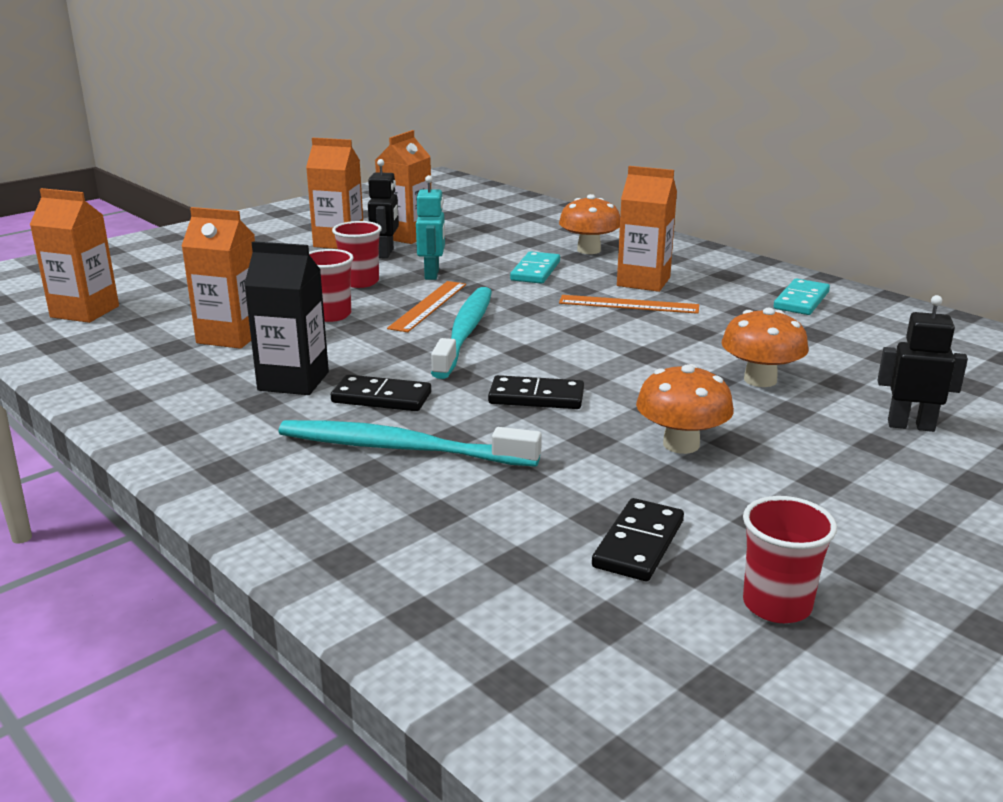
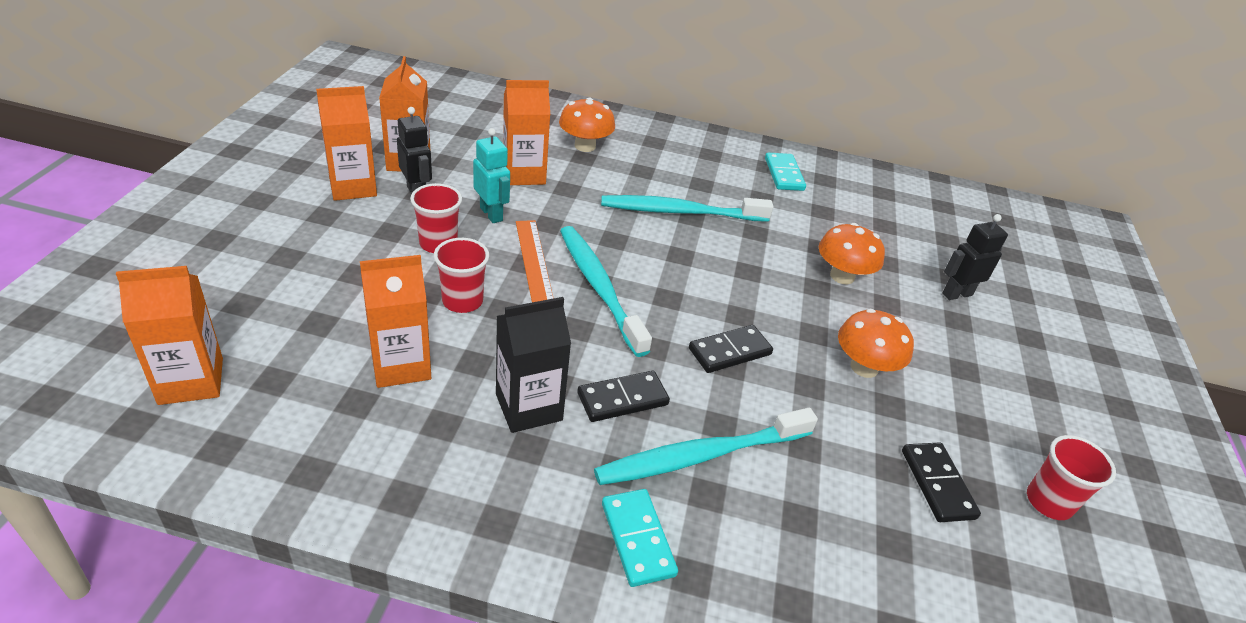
camera: 40 degrees left, 15 degrees up
turquoise domino [510,251,560,284] -> turquoise domino moved to [602,489,678,587]
orange ruler [559,295,699,314] -> turquoise toothbrush [601,195,773,222]
orange carton [617,166,677,292] -> orange carton moved to [503,80,550,185]

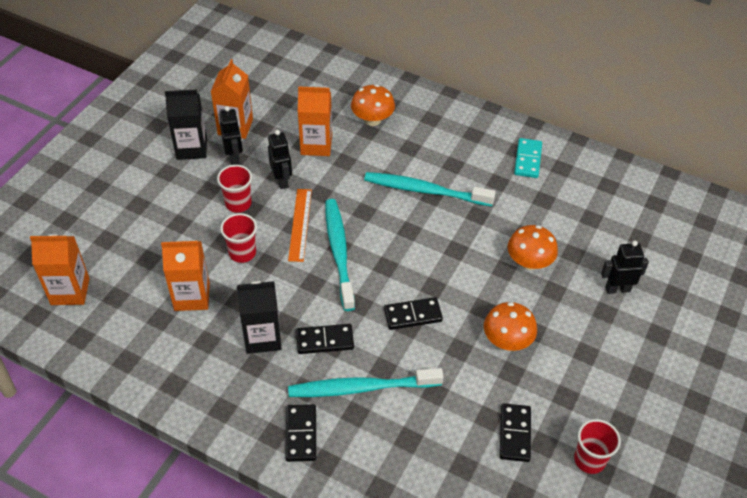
camera: 20 degrees right, 10 degrees up
orange carton [316,86,377,201] -> black carton [165,89,207,160]
turquoise robot [473,128,510,223] -> black robot [268,130,292,189]
turquoise domino [602,489,678,587] -> black domino [285,404,316,462]

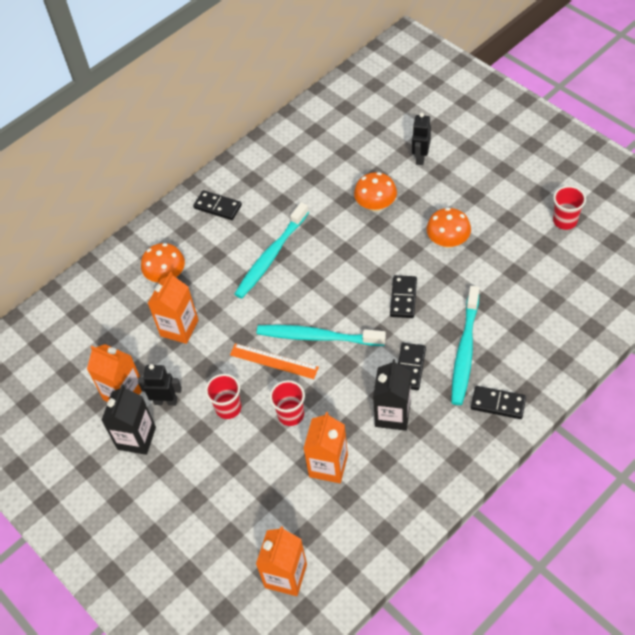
camera: 65 degrees left, 5 degrees up
black robot [268,130,292,189] -> none
black domino [500,403,531,462] -> black domino moved to [193,190,242,220]
turquoise domino [514,138,542,178] -> none

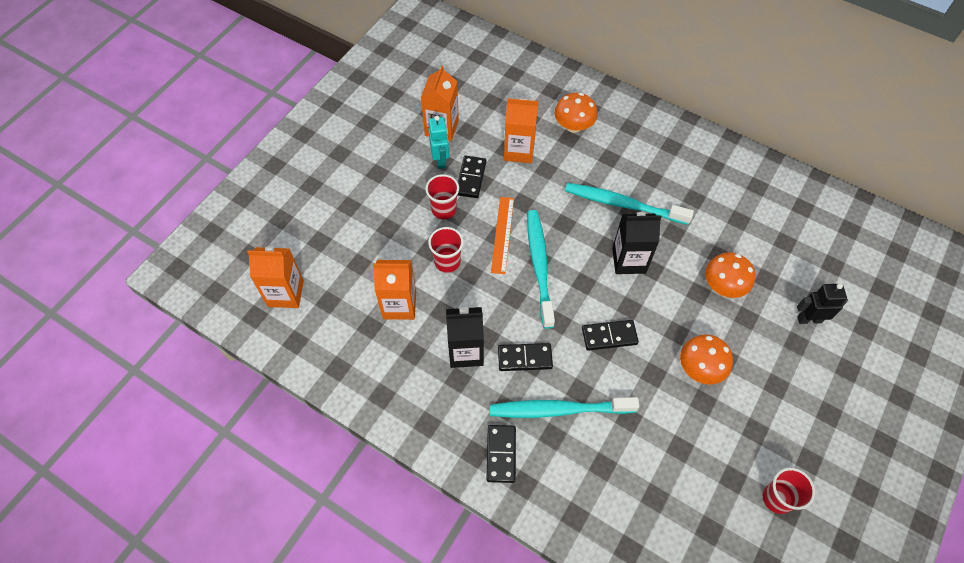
camera: 70 degrees right, 5 degrees up
black carton [101,384,156,455] -> black carton moved to [612,212,661,274]
black robot [138,364,182,406] -> turquoise robot [428,116,449,169]
black domino [193,190,242,220] -> black domino moved to [457,156,486,198]

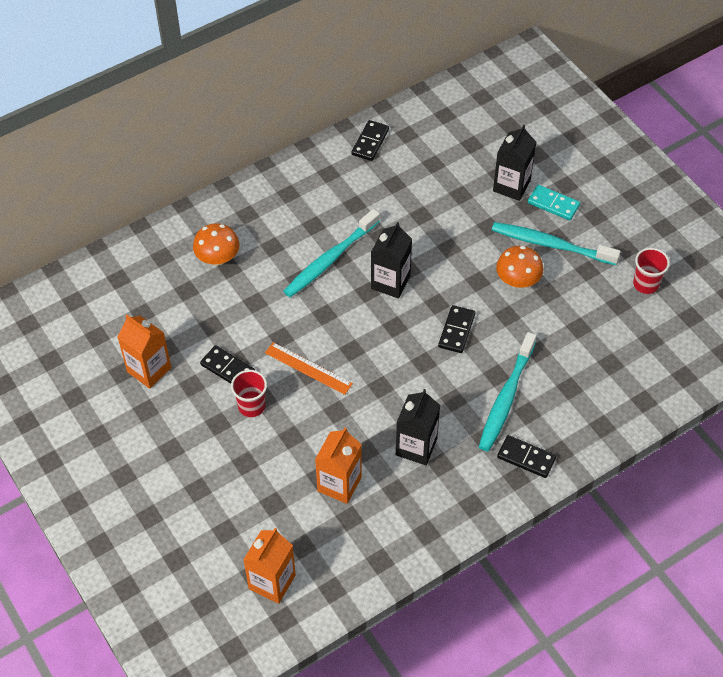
camera: 65 degrees left, 5 degrees down
turquoise robot [428,116,449,169] -> none
red cup [428,227,464,273] -> none
black domino [498,343,553,371] -> black domino moved to [352,120,389,161]
orange carton [504,98,538,163] -> none
turquoise toothbrush [527,210,555,329] -> turquoise toothbrush moved to [492,222,621,265]
orange mushroom [705,252,755,298] -> none
black robot [797,283,848,324] -> black carton [493,125,536,201]
none -> turquoise domino [528,185,580,221]

